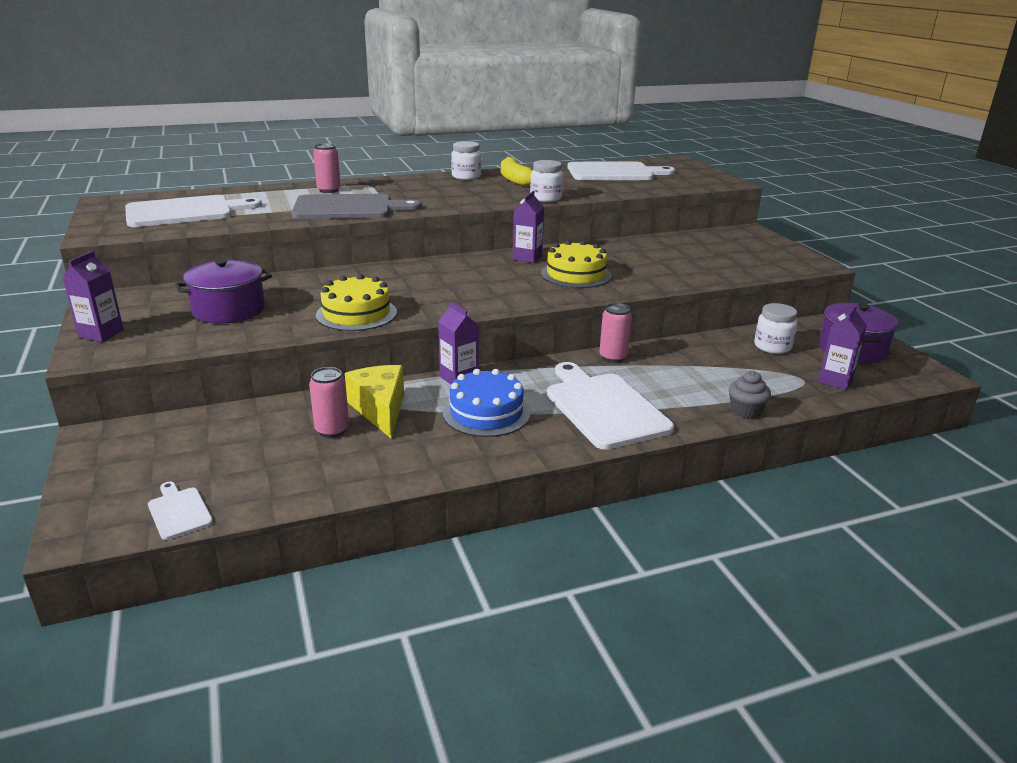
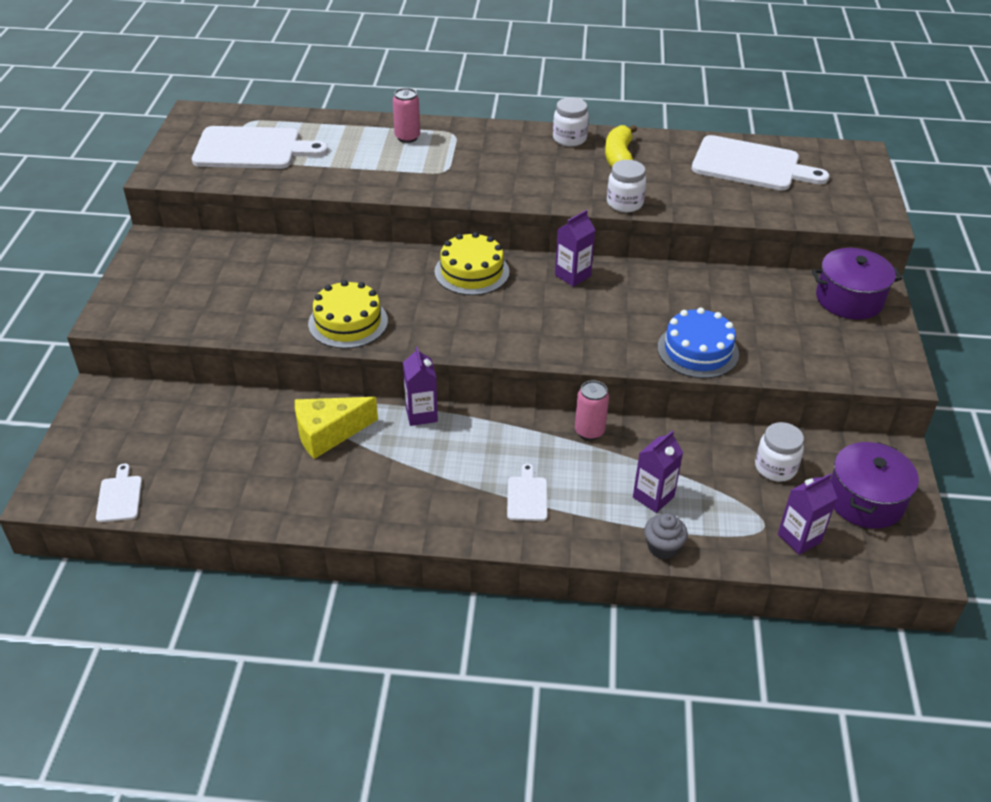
camera: 25 degrees right, 15 degrees up
purple carton [62,251,124,342] -> purple carton moved to [633,430,683,513]
purple pot [175,259,272,324] -> purple pot moved to [812,248,902,319]
grey cutting board [291,194,422,219] -> none
pink can [309,367,349,438] -> none
yellow cheese [345,365,404,438] -> yellow cheese turned 120 degrees counterclockwise [295,397,378,459]
blue cake [443,369,530,437] -> blue cake moved to [657,308,739,378]
yellow cake [541,240,612,288] -> yellow cake moved to [434,232,509,295]
white cutting board [547,362,674,450] -> white cutting board [507,463,547,521], size x0.46

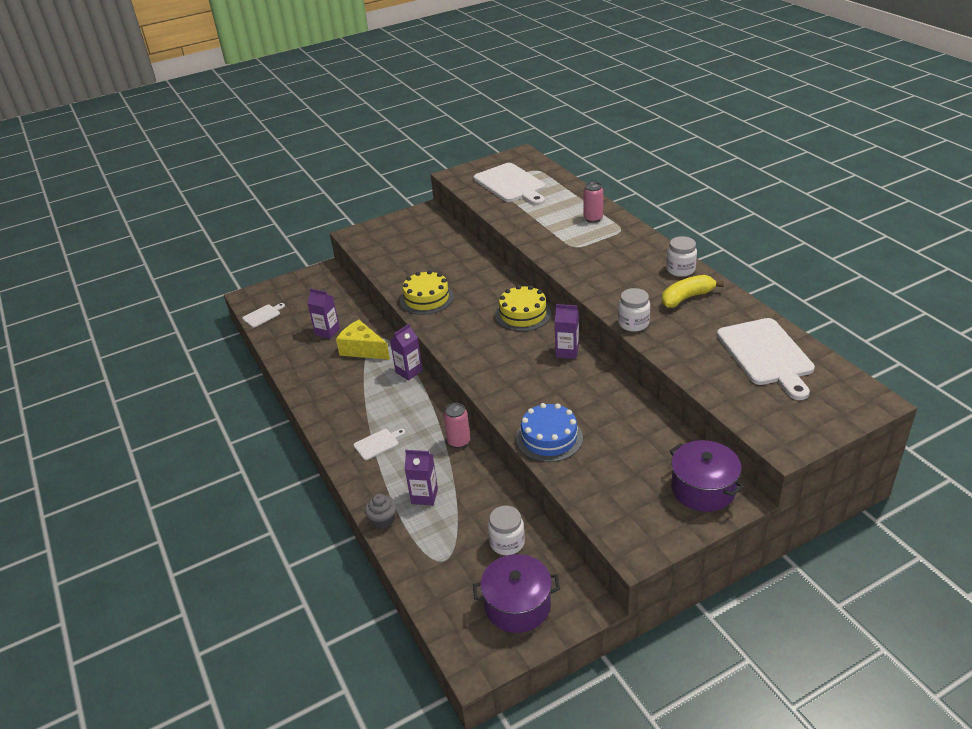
camera: 60 degrees right, 5 degrees down
purple carton [778,473,837,555] -> purple carton moved to [307,288,340,339]

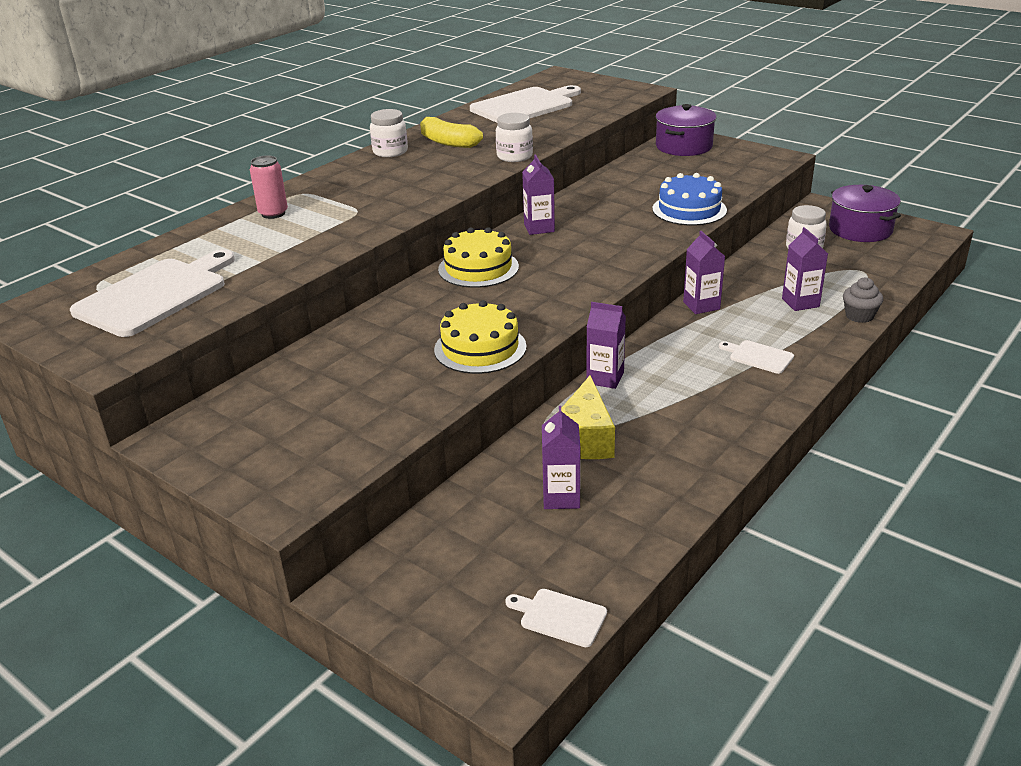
camera: 115 degrees left, 5 degrees down
pink can [444,403,470,448] -> purple carton [683,231,725,314]

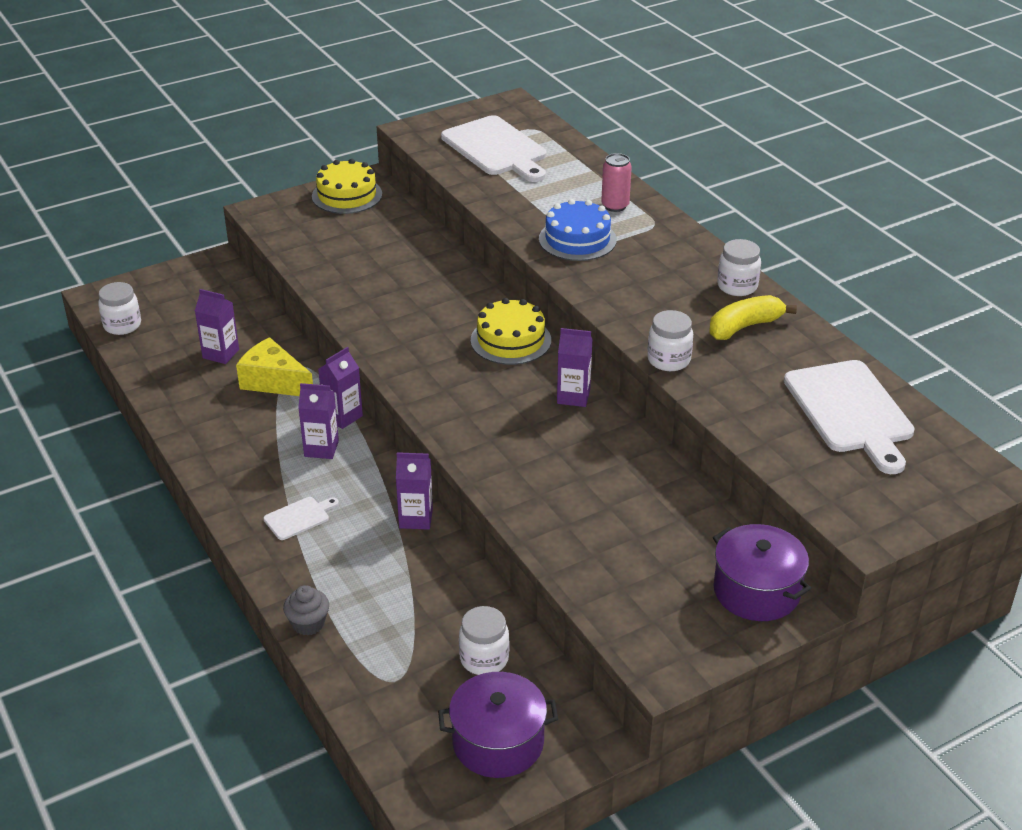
camera: 110 degrees right, 5 degrees up
yellow cake [434,300,527,374] -> yellow cake moved to [312,159,382,214]
white cutting board [505,589,607,647] -> white jar [98,282,141,335]
blue cake [653,173,727,226] -> blue cake moved to [539,199,617,261]
purple carton [782,227,828,311] -> purple carton moved to [298,383,339,459]

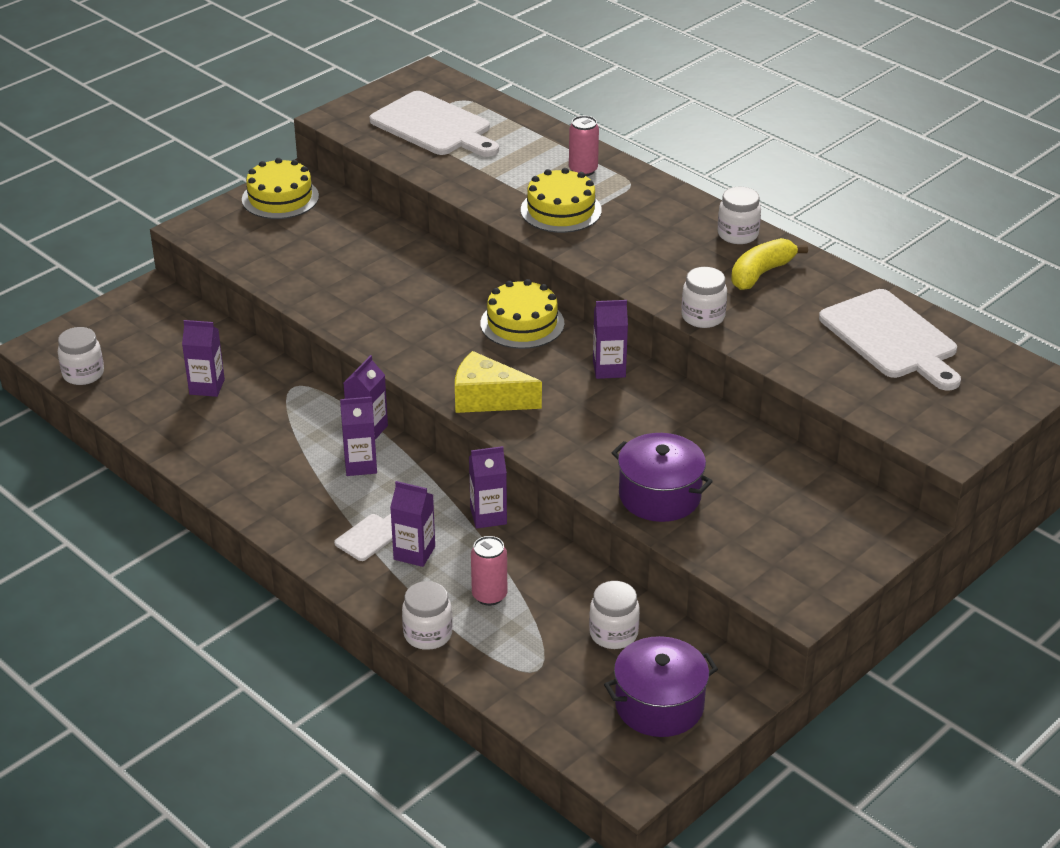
camera: 15 degrees left, 0 degrees up
yellow cheese [236,337,313,396] -> yellow cheese moved to [455,351,542,413]
grey cupcake [283,585,329,635] -> white jar [402,581,453,650]
blue cake [539,199,617,261] -> yellow cake [521,168,602,233]
purple pot [713,524,811,621] -> purple pot moved to [612,433,713,522]
none -> purple carton [390,481,435,567]
none -> pink can [471,536,507,606]

